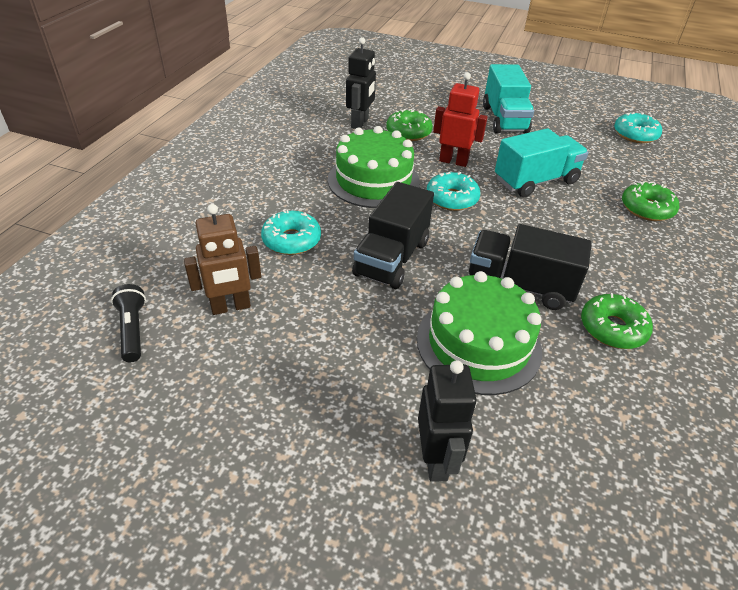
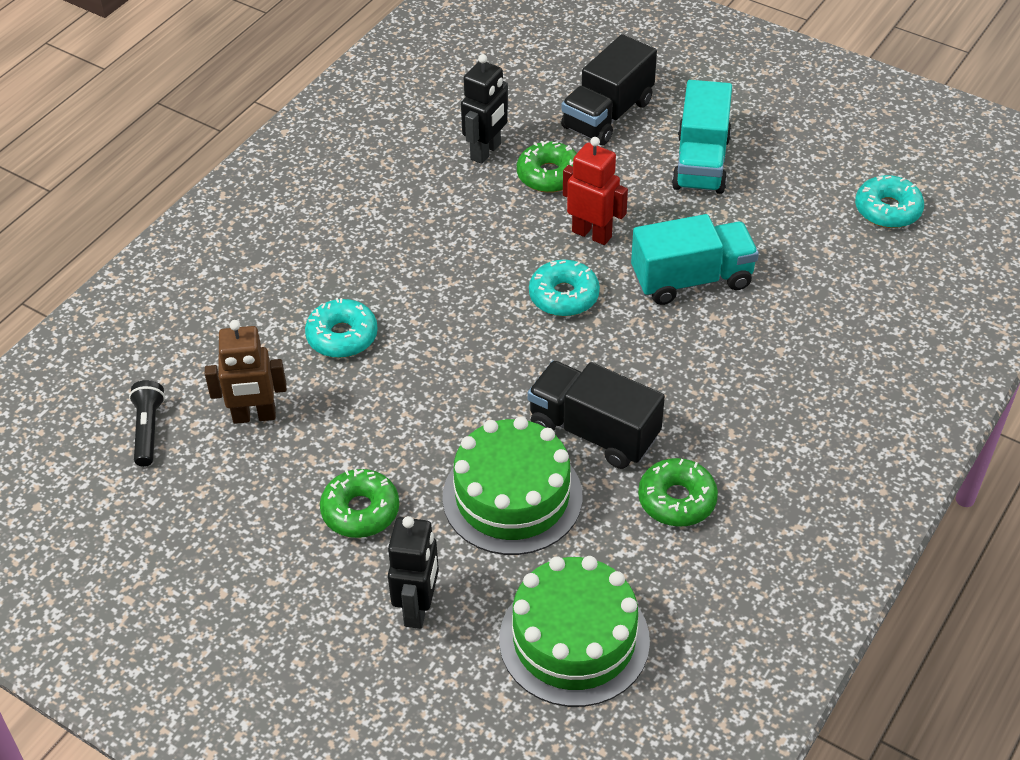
camera: 15 degrees right, 5 degrees up
green cake [328,126,420,208] -> green cake moved to [499,556,650,707]
black truck [352,182,434,289] -> black truck moved to [561,34,657,145]
green donut [622,181,679,221] -> green donut moved to [320,469,399,538]

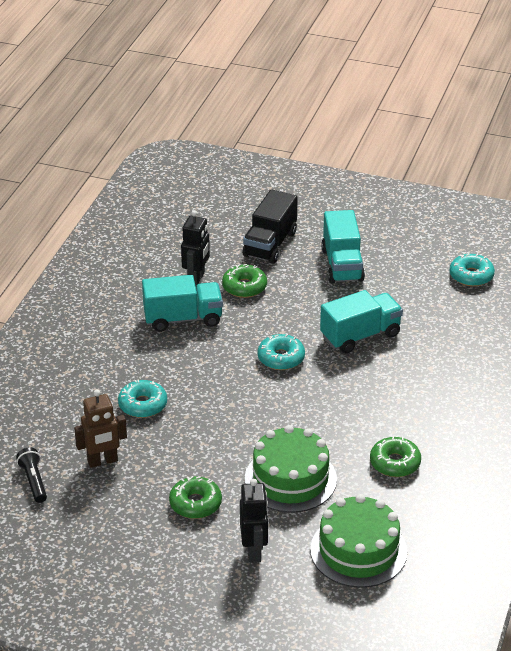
camera: 15 degrees left, 10 degrees down
black truck [528,361,665,469] -> none
red robot [563,137,628,245] -> none
none -> turquoise truck [142,275,223,332]

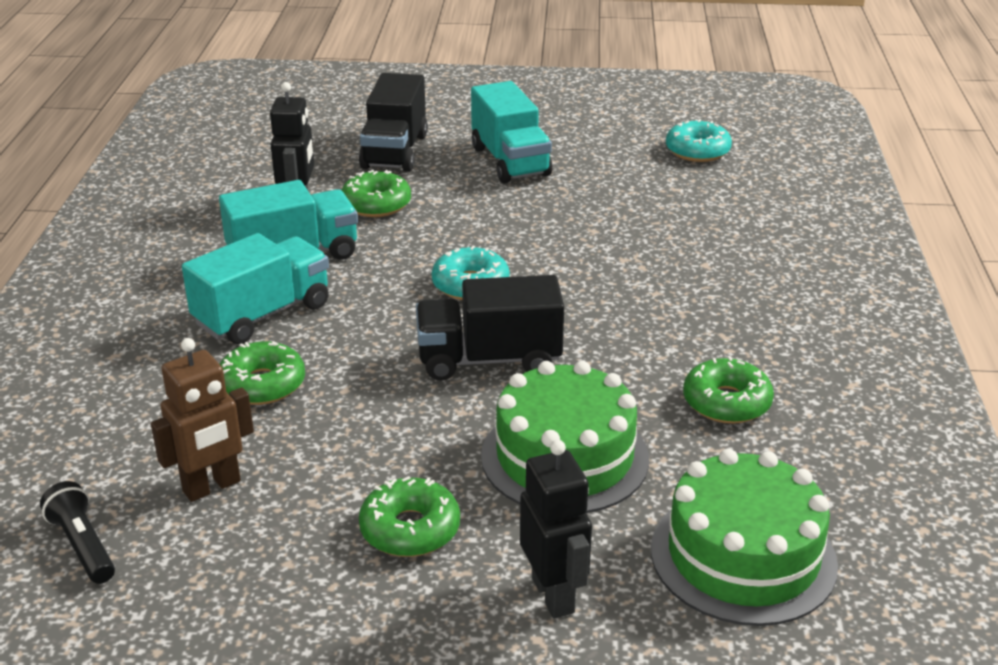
camera: 15 degrees left, 5 degrees down
turquoise donut [118,379,167,418] -> green donut [220,341,305,405]
turquoise truck [320,290,403,353] -> turquoise truck moved to [182,233,329,344]
none -> black truck [416,275,564,381]

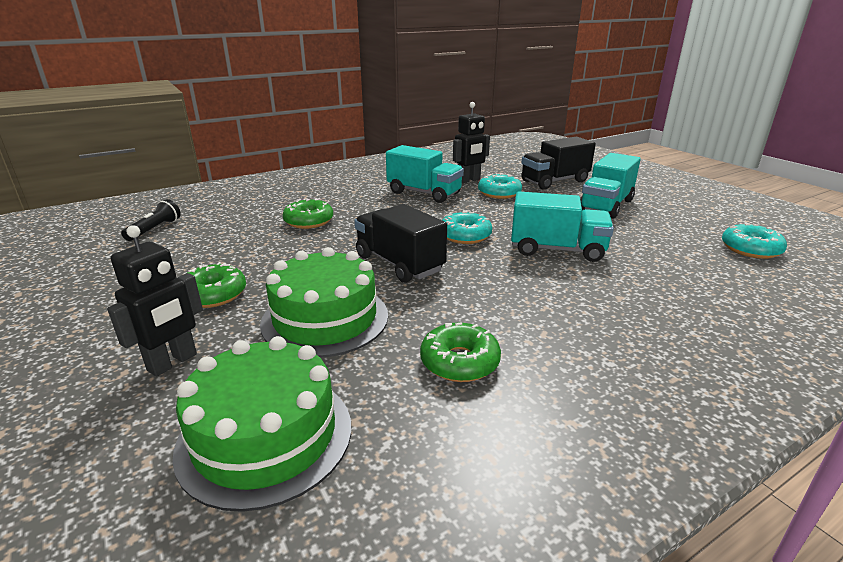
camera: 55 degrees right, 5 degrees down
brown robot [151,338,254,502] -> none
turquoise truck [182,233,329,344] -> turquoise truck moved to [511,191,614,262]
green donut [341,170,411,217] -> turquoise donut [478,173,522,199]

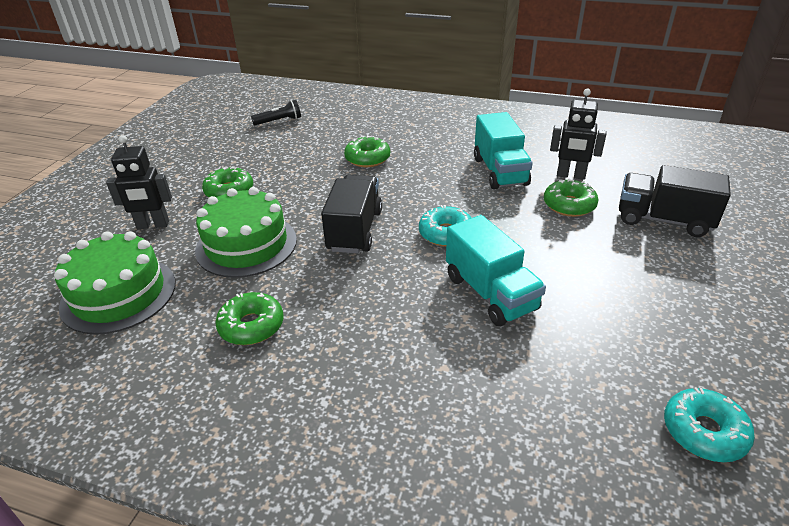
camera: 50 degrees right, 10 degrees up
turquoise donut [478,173,522,199] -> green donut [544,179,598,217]
turquoise truck [580,153,641,218] -> none

